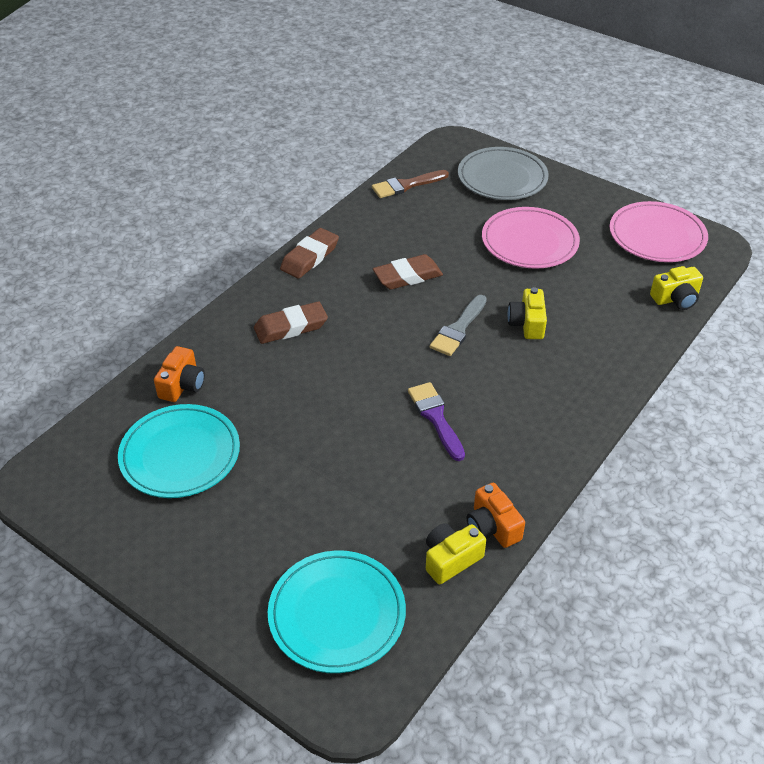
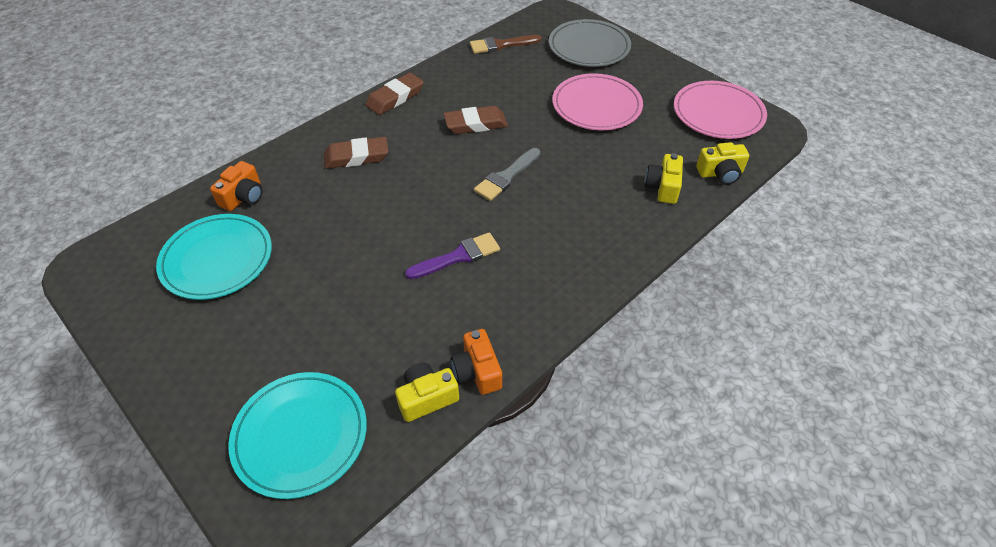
camera: 10 degrees right, 5 degrees up
purple brush [408,382,465,461] -> purple brush turned 75 degrees clockwise [405,232,500,279]
yellow camera [508,287,547,339] -> yellow camera moved to [645,153,683,204]

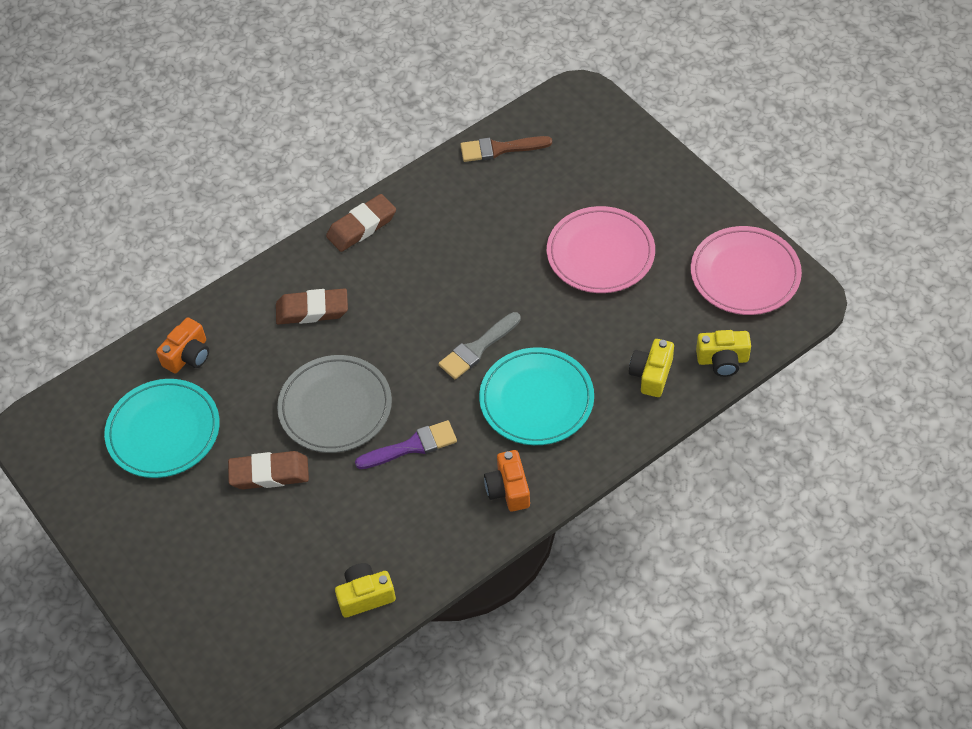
camera: 10 degrees right, 5 degrees up
turquoise plate [228,372,367,499] -> turquoise plate moved to [479,347,594,445]
brown eraser [444,106,508,134] -> brown eraser moved to [228,451,309,489]
orange camera [451,329,502,395] -> orange camera moved to [484,450,530,511]
grey plate [549,19,631,67] -> grey plate moved to [277,355,392,453]

